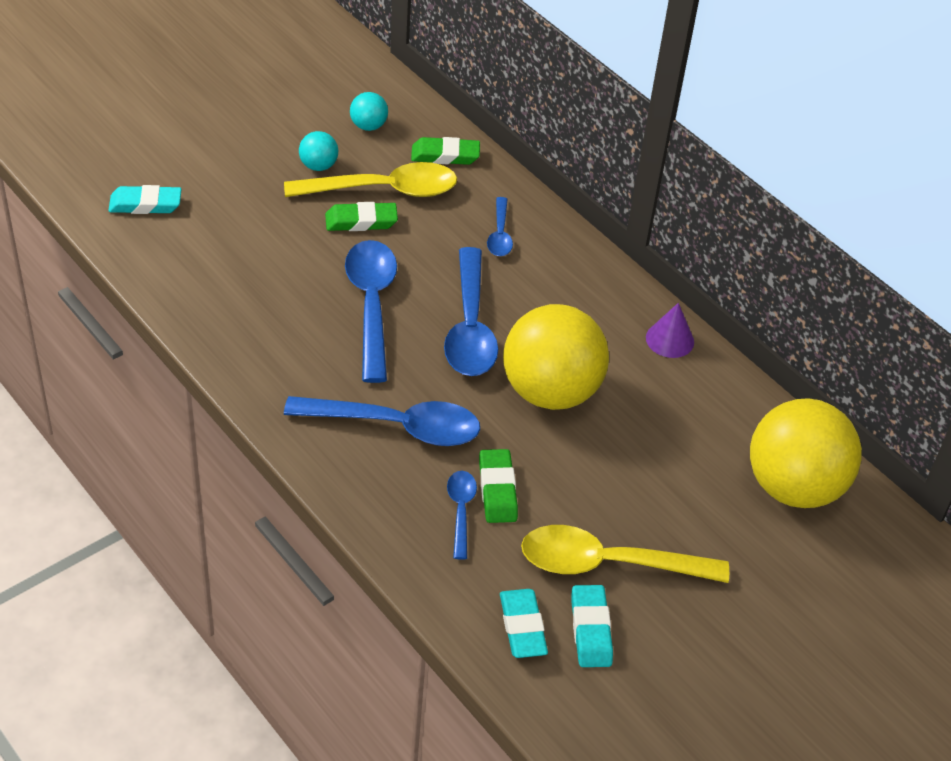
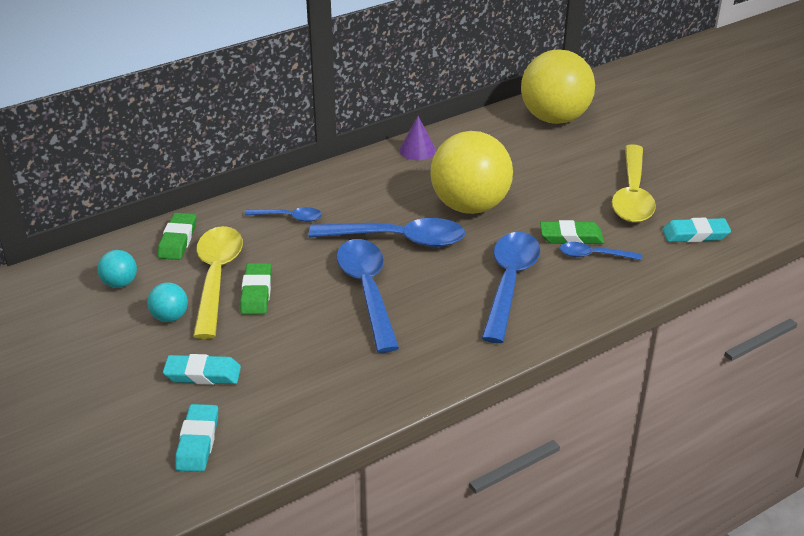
camera: 80 degrees left, 10 degrees down
blue spoon [345,240,397,383] -> blue spoon turned 75 degrees clockwise [336,239,399,353]
turquoise eraser [571,585,613,667] -> turquoise eraser moved to [163,354,241,385]

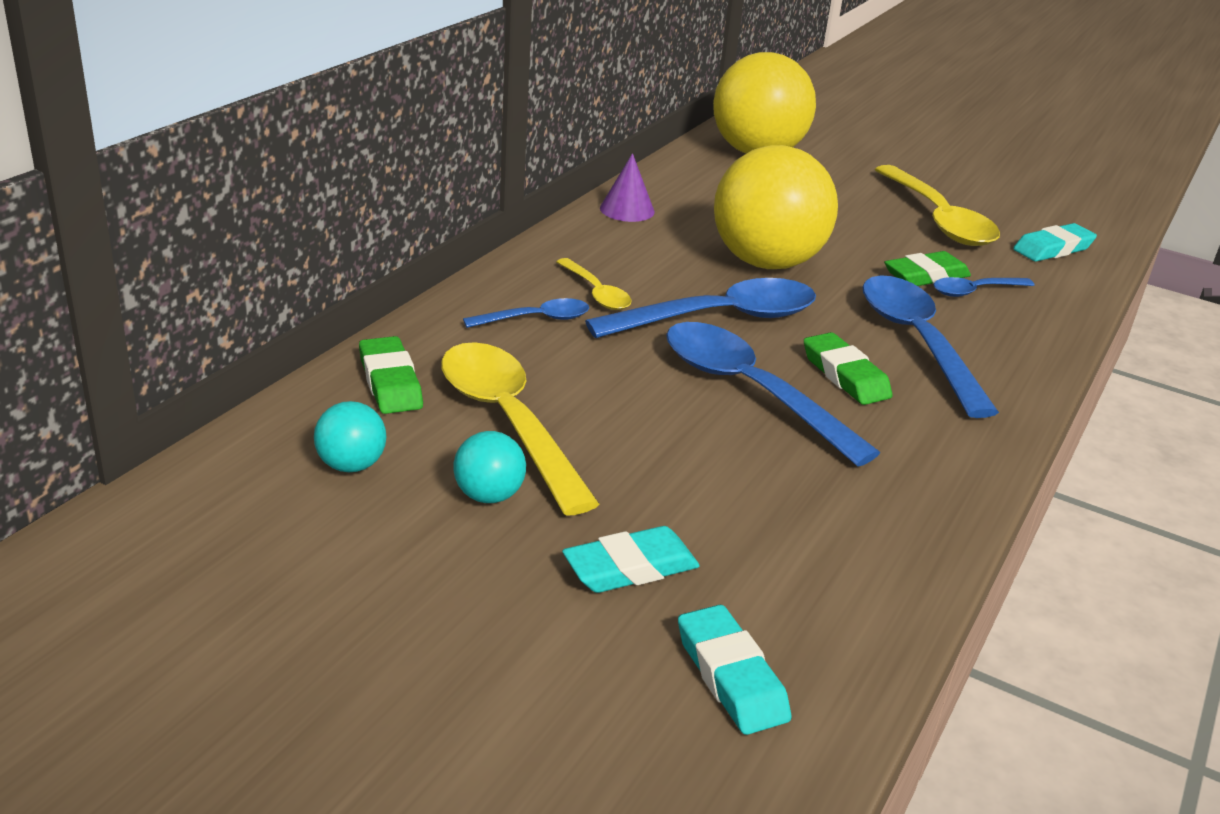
camera: 30 degrees left, 5 degrees down
green eraser [240,263,272,314] -> green eraser moved to [804,332,892,405]
none -> yellow spoon [557,258,632,310]

